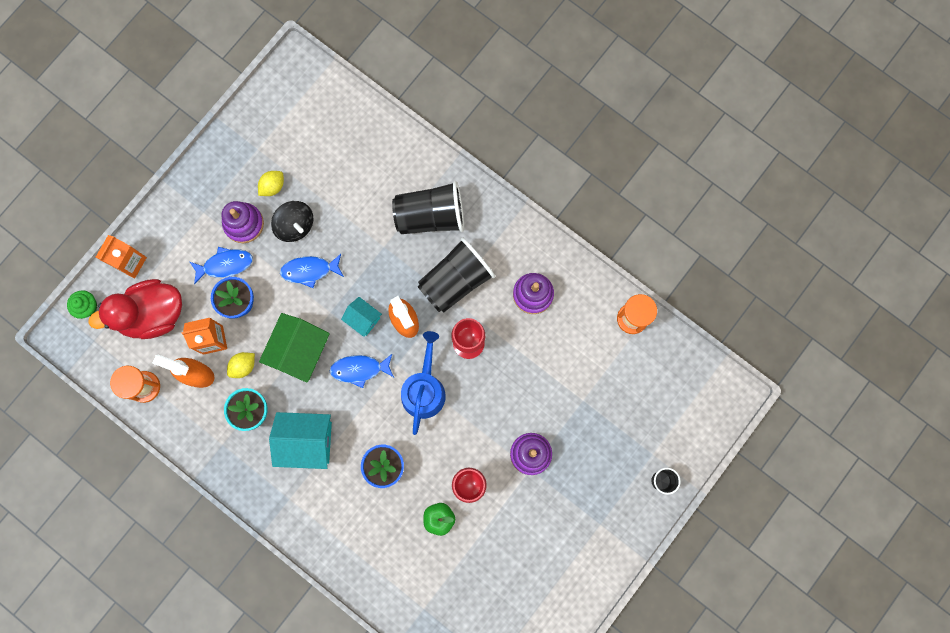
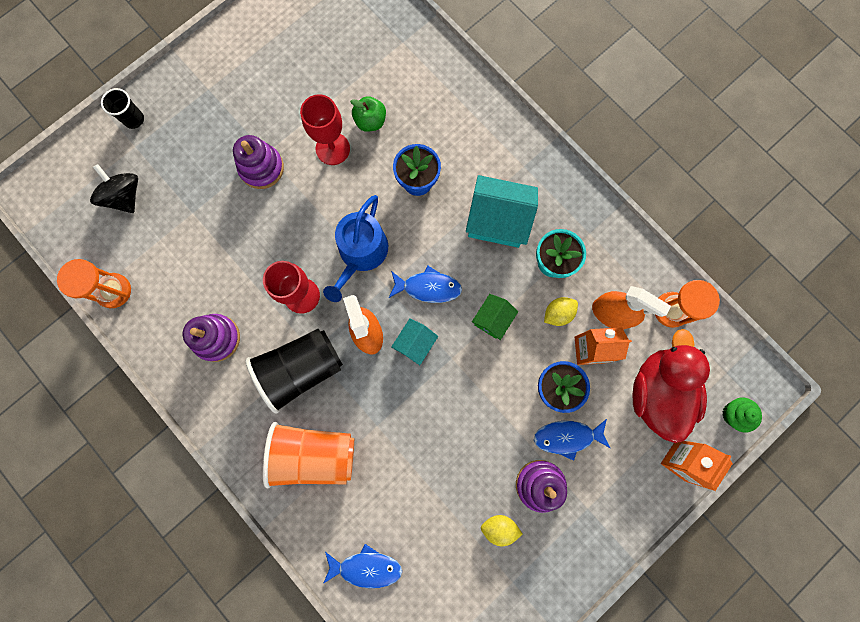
camera: 170 degrees left, 0 degrees up
red duck [88,279,182,339] -> red duck turned 75 degrees counterclockwise [632,329,710,443]
yellow lemon [258,171,284,196] -> yellow lemon turned 45 degrees clockwise [481,515,522,546]
green house [259,313,330,383] -> green house [472,294,518,340], size x0.56
black spinning top [271,201,313,242] -> black spinning top moved to [90,164,138,213]
blue fish [280,254,344,288] -> blue fish moved to [323,544,402,588]
turquoise house [341,297,382,337] -> turquoise house turned 75 degrees clockwise [391,318,438,365]
black cup [392,181,464,234] -> orange cup [263,422,354,489]

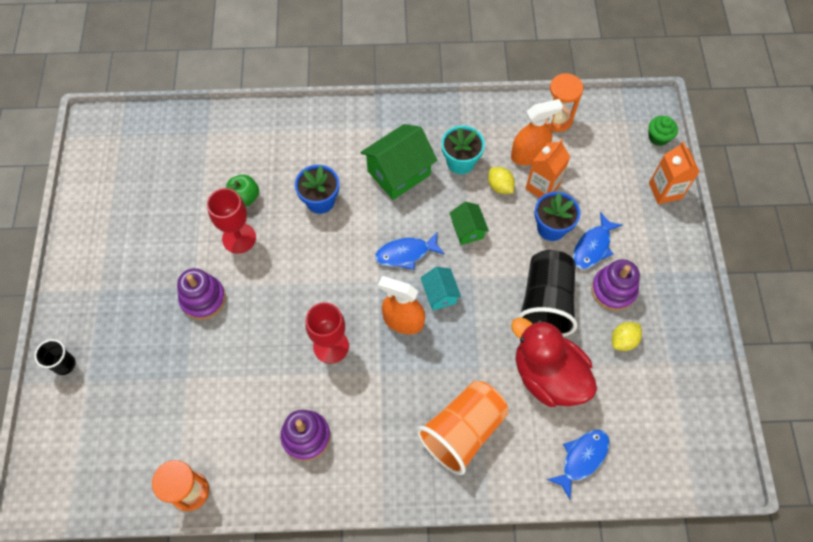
camera: 50 degrees left, 15 degrees down
black spinning top [90,164,138,213] -> none
black cup [245,328,343,414] -> black cup moved to [517,250,577,337]
blue watering can [323,195,388,302] -> none
blue fish [389,266,462,303] -> blue fish turned 150 degrees counterclockwise [375,231,445,270]
turquoise house [466,175,538,248] -> green house [360,124,438,200]
yellow lemon [544,297,578,326] -> yellow lemon turned 45 degrees counterclockwise [488,167,515,194]
red duck [632,329,710,443] -> red duck moved to [511,317,597,407]

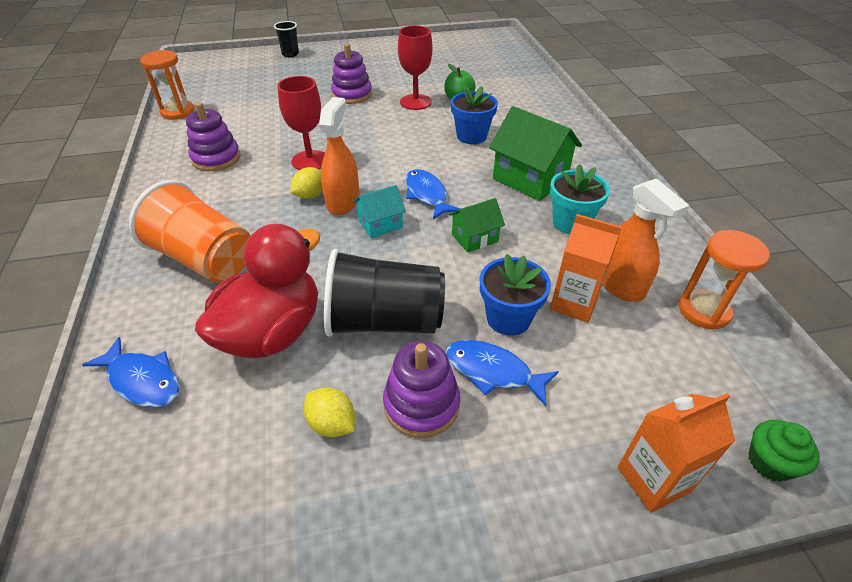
camera: 80 degrees right, 20 degrees down
yellow lemon [488,167,515,194] -> yellow lemon moved to [290,167,323,199]

